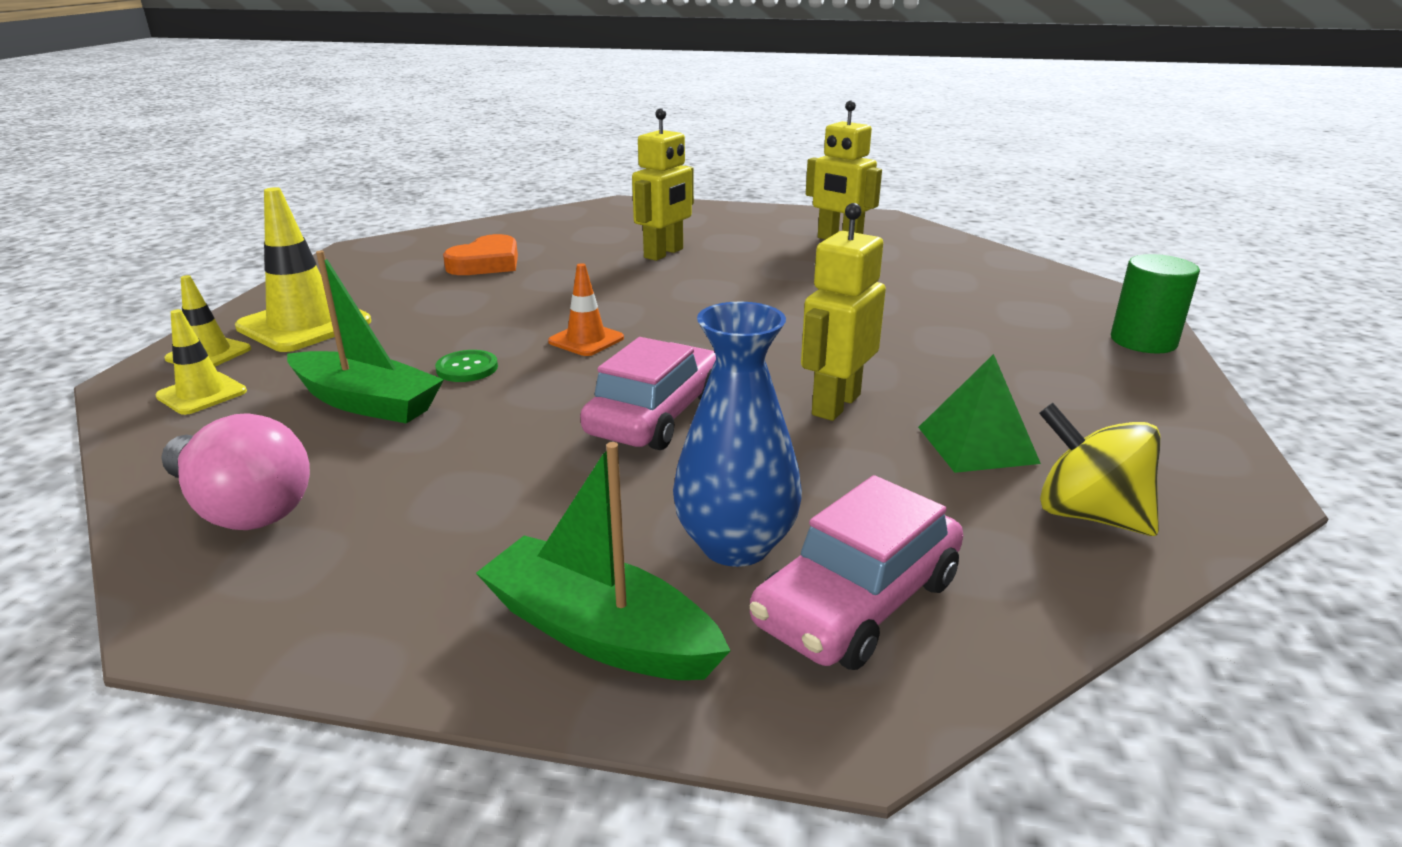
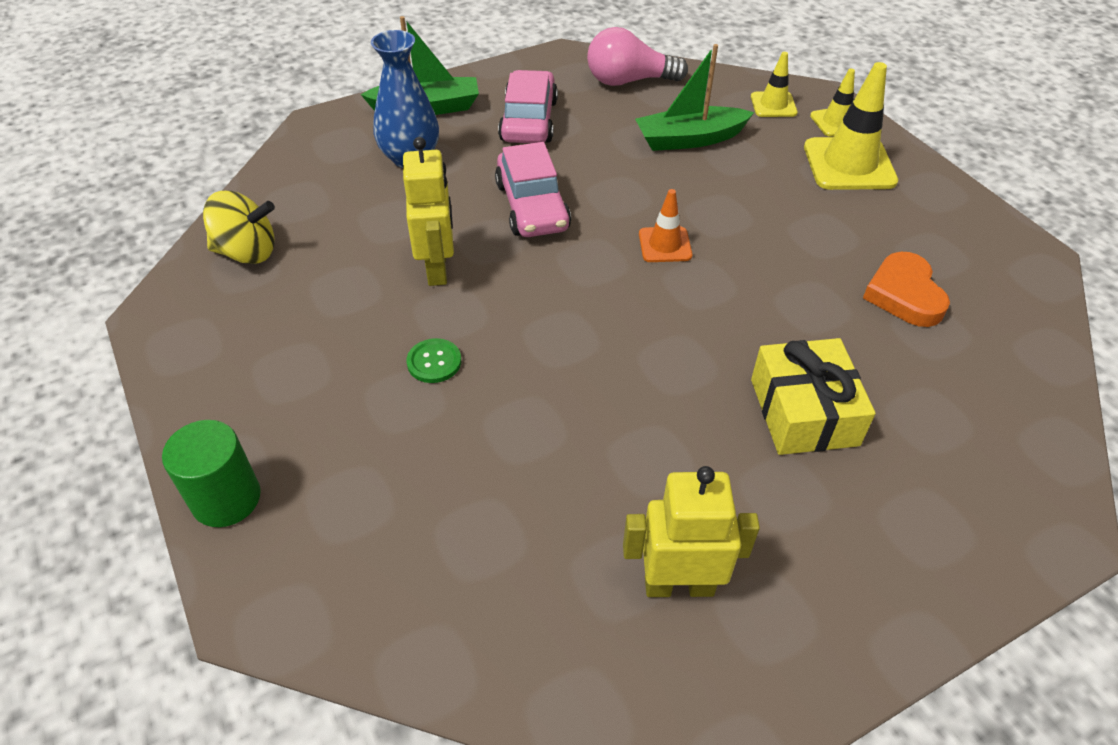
camera: 140 degrees right, 20 degrees up
green button [435,350,498,382] -> green button moved to [406,338,461,383]
yellow robot [632,108,694,261] -> yellow gift [751,338,876,455]
pink car [750,475,964,670] -> pink car moved to [498,70,558,143]
green pyramid [918,354,1041,473] -> none

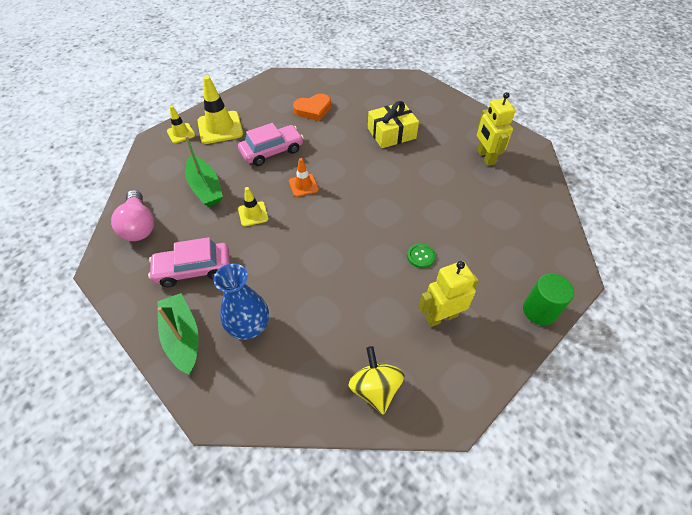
camera: 105 degrees left, 5 degrees up
yellow robot [403,137,454,286] -> yellow robot moved to [419,261,479,327]
pink car [495,142,571,237] -> pink car moved to [238,123,304,166]
yellow traffic cone [751,52,798,117] -> yellow traffic cone moved to [238,187,268,226]

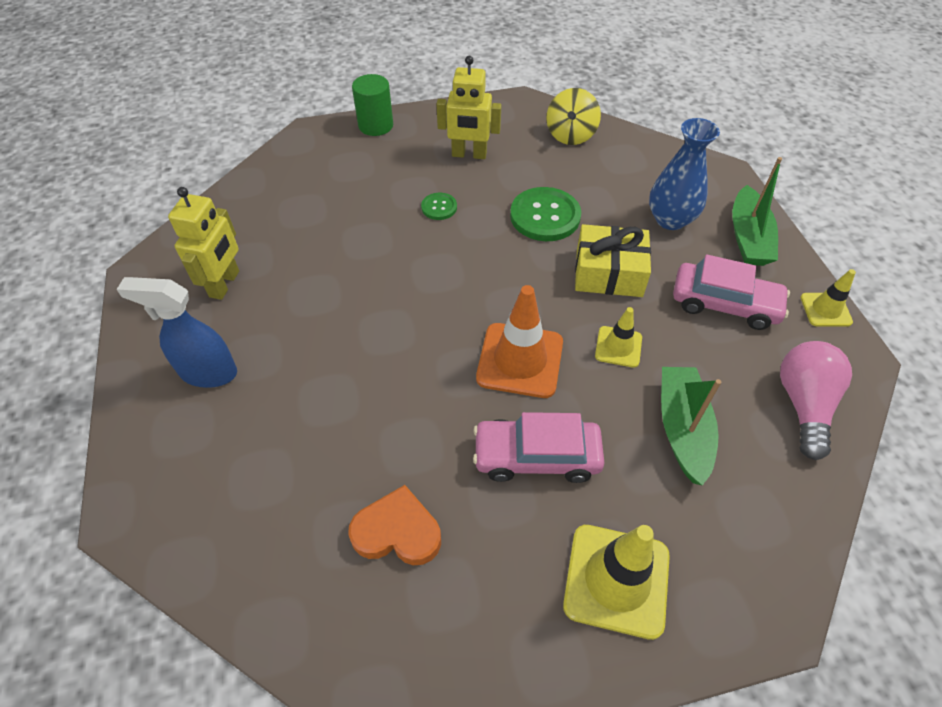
camera: 150 degrees left, 0 degrees up
yellow traffic cone [167,106,195,143] -> yellow traffic cone moved to [801,269,856,327]
orange traffic cone [289,158,319,197] -> orange traffic cone [476,285,563,398], size x1.79
yellow gift [368,101,419,148] -> yellow gift moved to [575,224,651,297]
none -> blue spray bottle [116,277,237,388]
none -> green button [510,187,581,241]

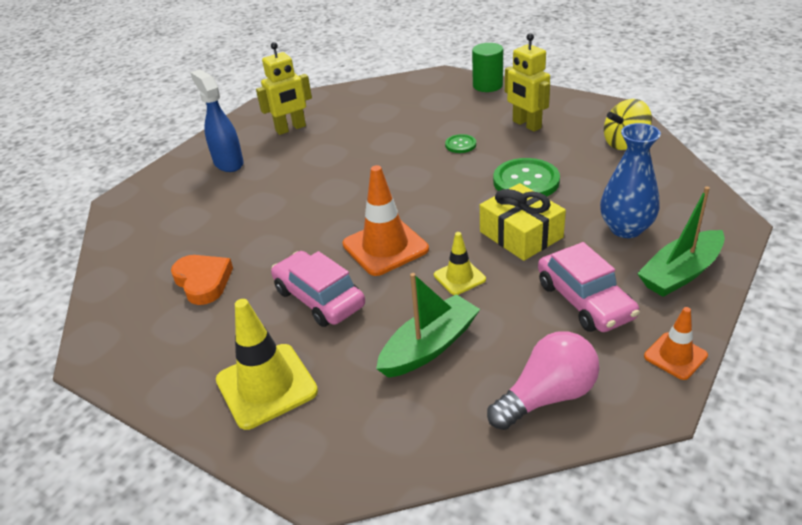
camera: 50 degrees right, 15 degrees down
yellow traffic cone [801,269,856,327] -> orange traffic cone [644,307,708,380]

